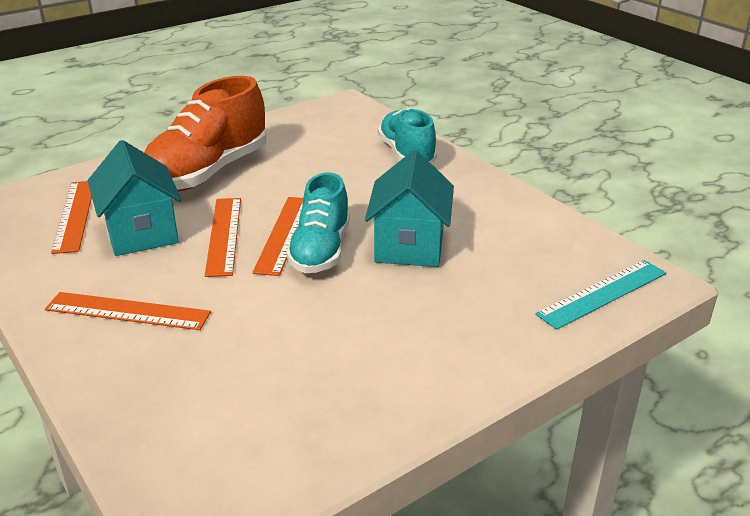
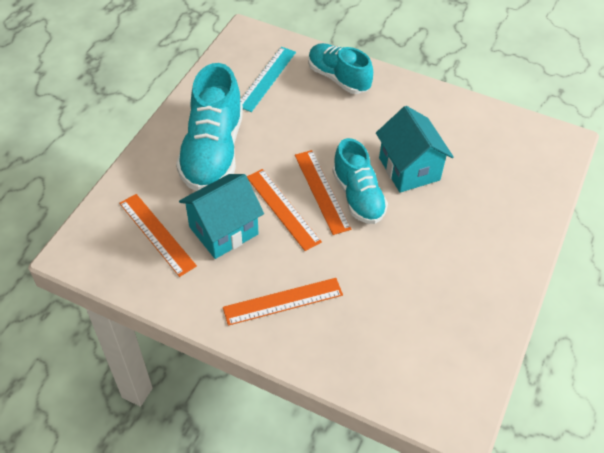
camera: 30 degrees left, 20 degrees up
turquoise house [88,140,181,256] -> turquoise house turned 75 degrees counterclockwise [179,174,264,259]
orange shoe [144,76,266,191] -> turquoise shoe [176,63,243,191]
turquoise ruler [535,260,666,330] -> turquoise ruler moved to [240,47,296,112]

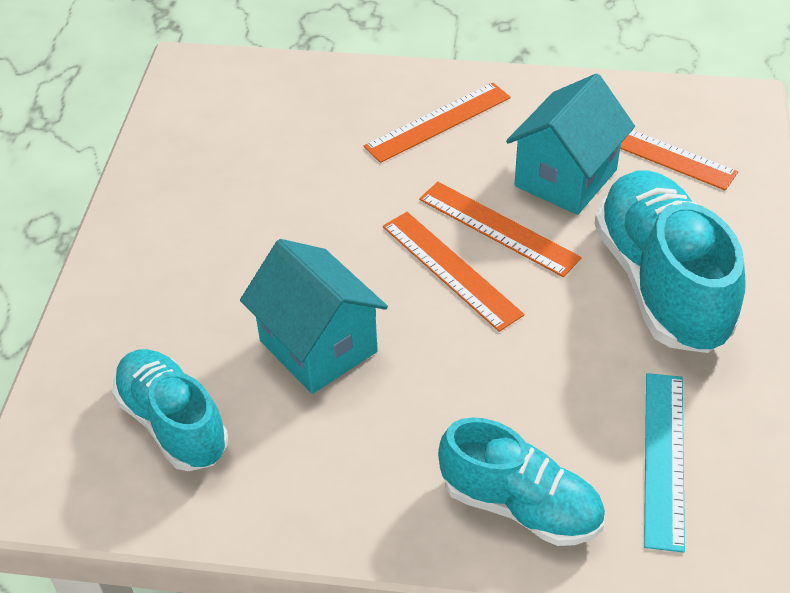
camera: 165 degrees right, 5 degrees down
turquoise shoe [332,138,388,224] -> turquoise shoe moved to [112,349,228,471]

